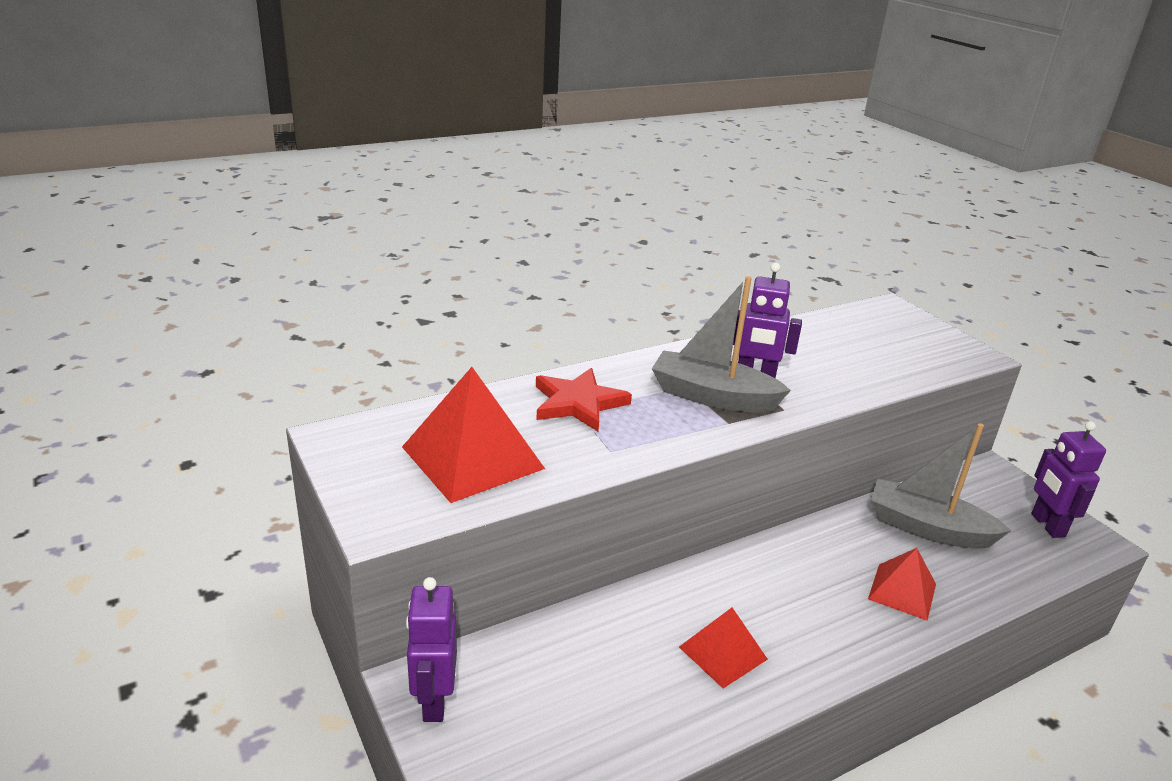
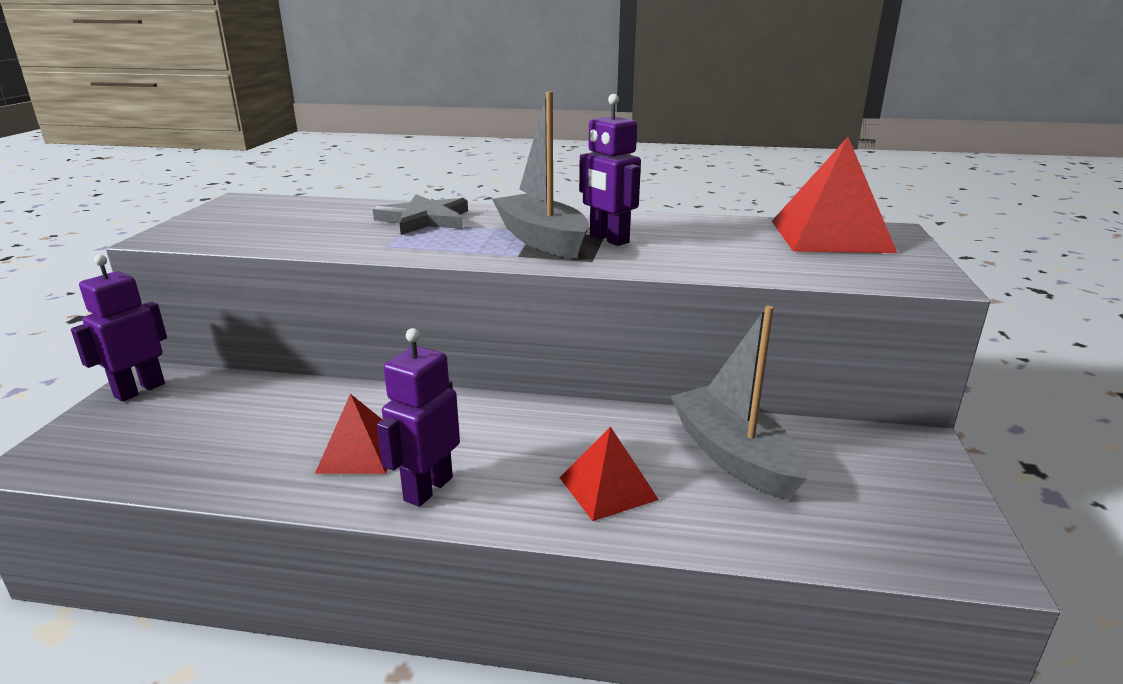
camera: 40 degrees right, 5 degrees down
red pyramid [402,367,545,503] -> red pyramid moved to [772,137,897,253]
red star [536,368,632,431] -> grey star [373,194,468,235]
purple robot [1031,421,1106,538] -> purple robot moved to [377,328,460,507]

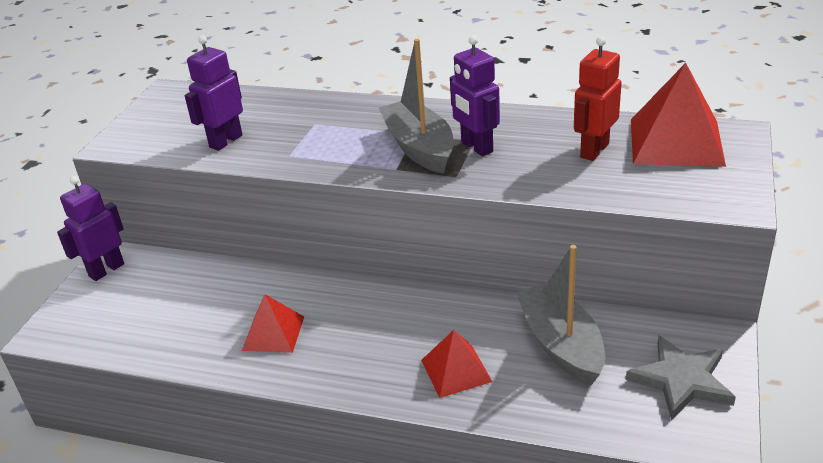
camera: 10 degrees right, 10 degrees up
grey star [373,194,468,235] -> grey star moved to [626,336,736,420]
purple robot [377,328,460,507] -> purple robot moved to [185,35,243,151]
none -> red robot [574,36,622,161]

